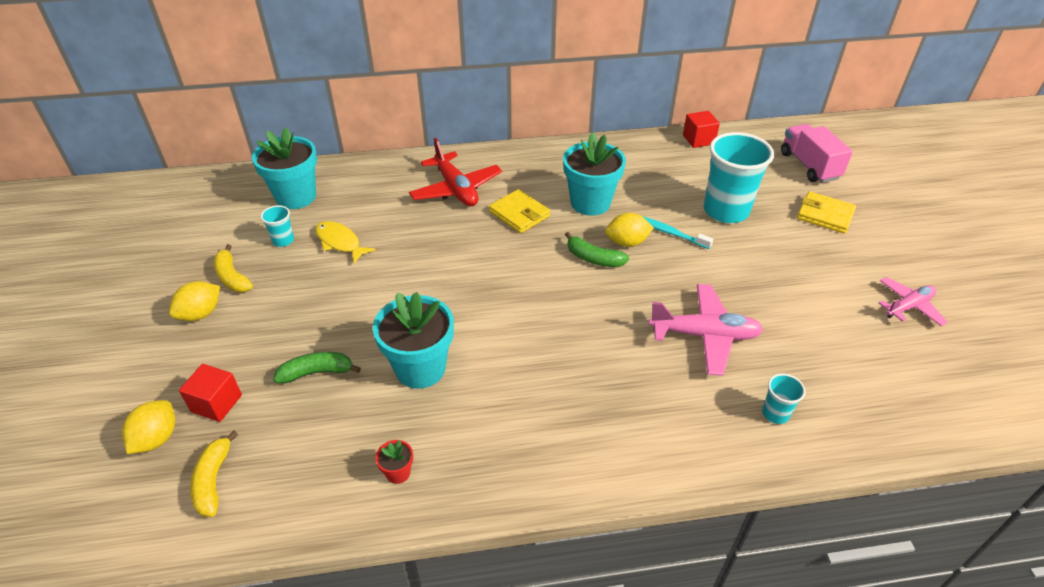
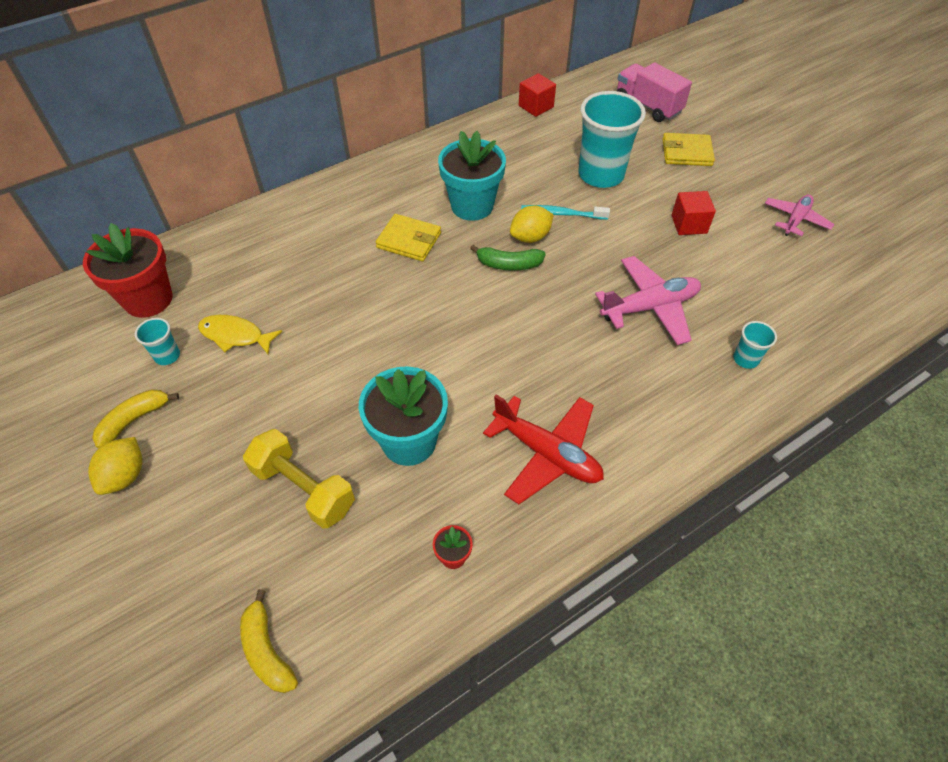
camera: 25 degrees left, 10 degrees up
yellow lemon [122,400,175,454] -> none
red cube [179,364,242,422] -> red cube moved to [672,191,716,235]
yellow banana [213,244,253,292] -> yellow banana turned 105 degrees clockwise [92,389,179,448]
turquoise flower pot [252,128,317,209] -> red flower pot [83,223,173,318]
green banana [273,352,361,383] -> yellow dumbbell [243,429,355,529]
red plane [409,138,502,206] -> red plane moved to [483,394,604,504]

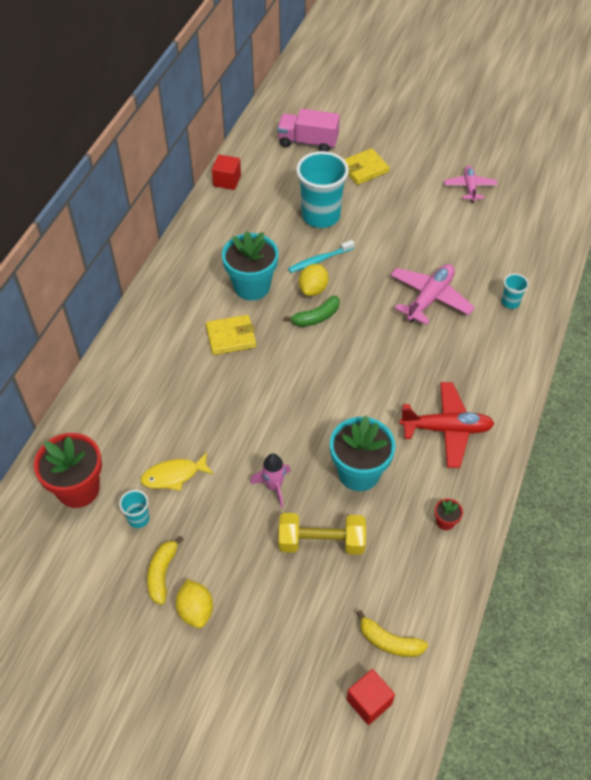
camera: 35 degrees left, 0 degrees up
red cube [672,191,716,235] -> red cube moved to [346,669,395,725]
none -> pink rocket [250,453,291,508]

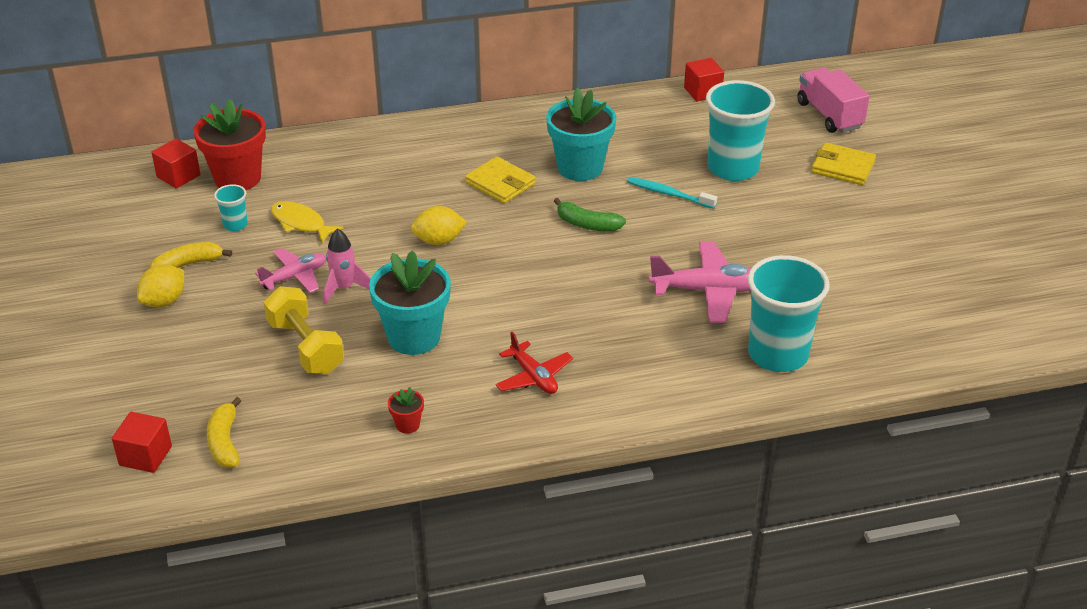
camera: 55 degrees right, 15 degrees down
yellow lemon [299,264,329,296] -> yellow lemon moved to [411,206,467,245]
red plane [399,382,494,468] -> red plane [496,332,573,394], size x0.64
pink plane [444,165,497,203] -> pink plane moved to [255,248,326,293]
turquoise cup [501,274,529,309] -> turquoise cup [748,255,830,372], size x2.23
none -> red cube [151,139,201,188]

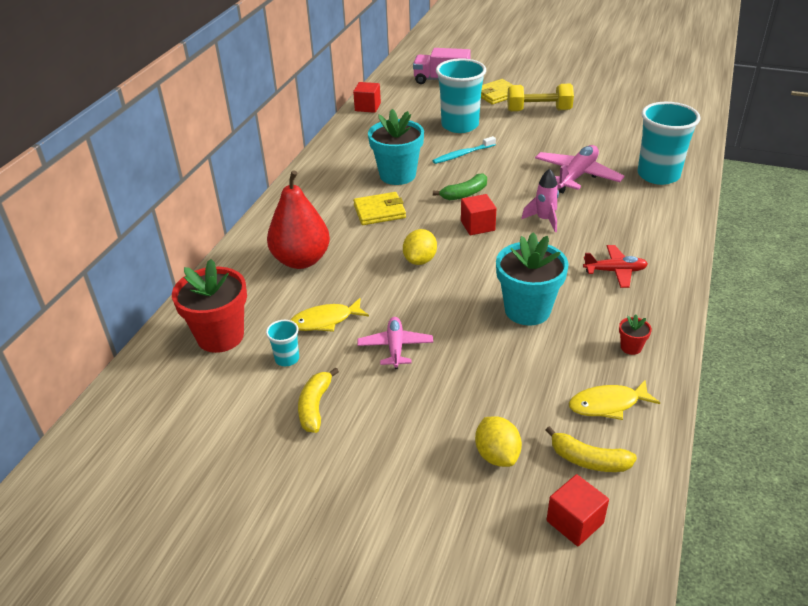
camera: 55 degrees left, 0 degrees up
yellow lemon [137,264,184,308] -> yellow lemon moved to [475,416,522,467]
red cube [151,139,201,188] -> red cube moved to [461,194,496,235]
yellow dumbbell [263,286,344,374] -> yellow dumbbell moved to [507,84,574,112]
pink rocket [324,228,371,304] -> pink rocket moved to [521,169,559,232]
none -> red pear [267,170,330,269]
none -> yellow fish [569,380,660,420]

